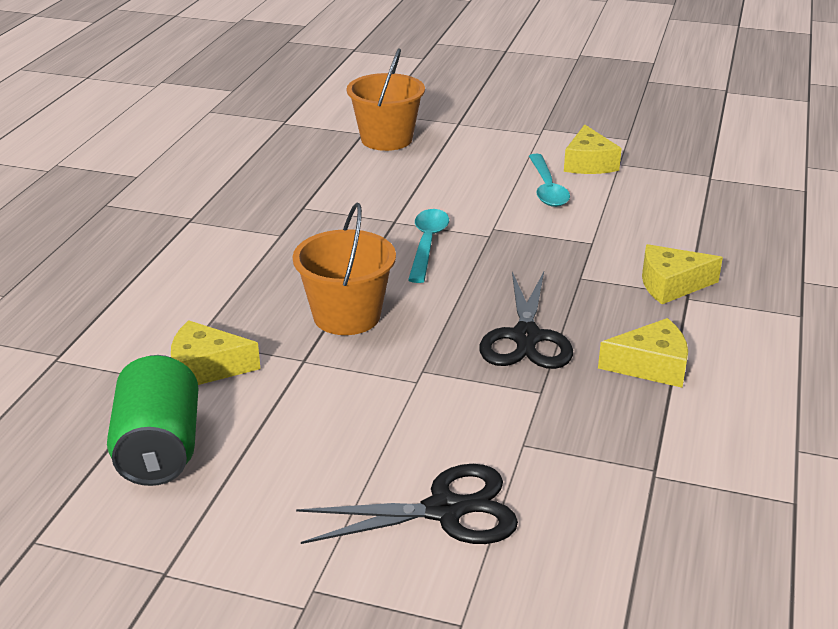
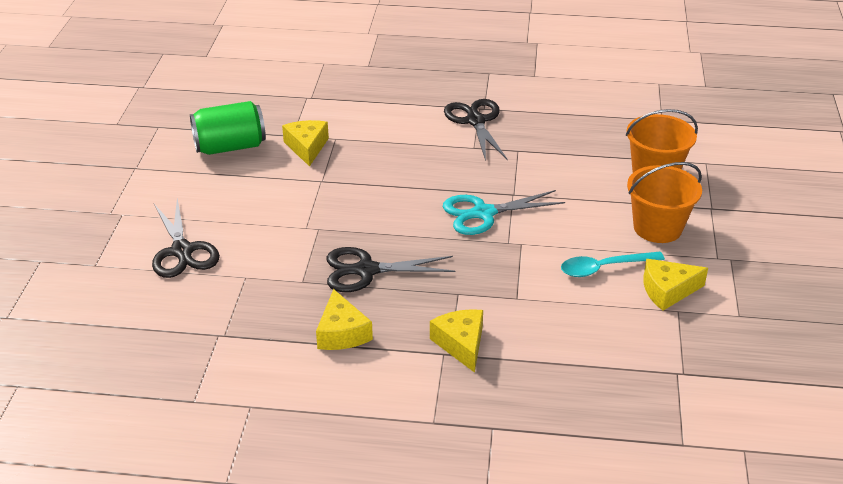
camera: 80 degrees right, 5 degrees up
orange bucket [293,203,396,335] -> orange bucket moved to [627,162,702,243]
turquoise spoon [408,209,449,283] -> turquoise scissors [442,190,565,235]
none -> black scissors [444,99,507,161]

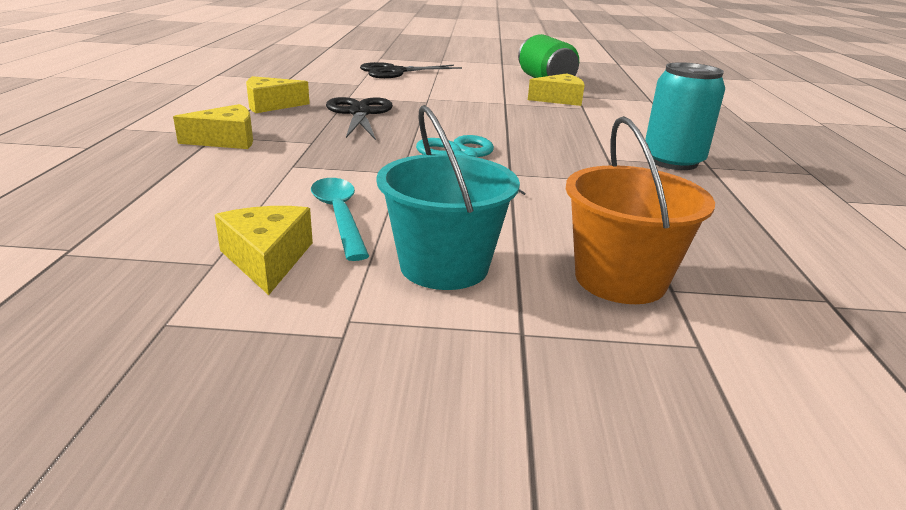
camera: 85 degrees right, 10 degrees down
black scissors [444,99,507,161] -> turquoise can [645,62,725,170]
orange bucket [627,162,702,243] -> turquoise bucket [376,105,520,290]

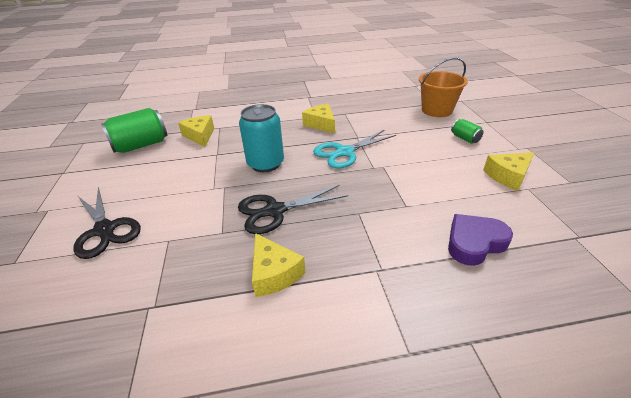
camera: 100 degrees left, 10 degrees up
yellow cheese [173,104,253,149] -> yellow cheese moved to [302,104,335,134]
turquoise spoon [311,178,369,261] -> none
turquoise bucket [376,105,520,290] -> green can [451,119,484,144]
turquoise can [645,62,725,170] -> turquoise can moved to [239,104,284,172]
none -> purple heart [448,214,513,266]

